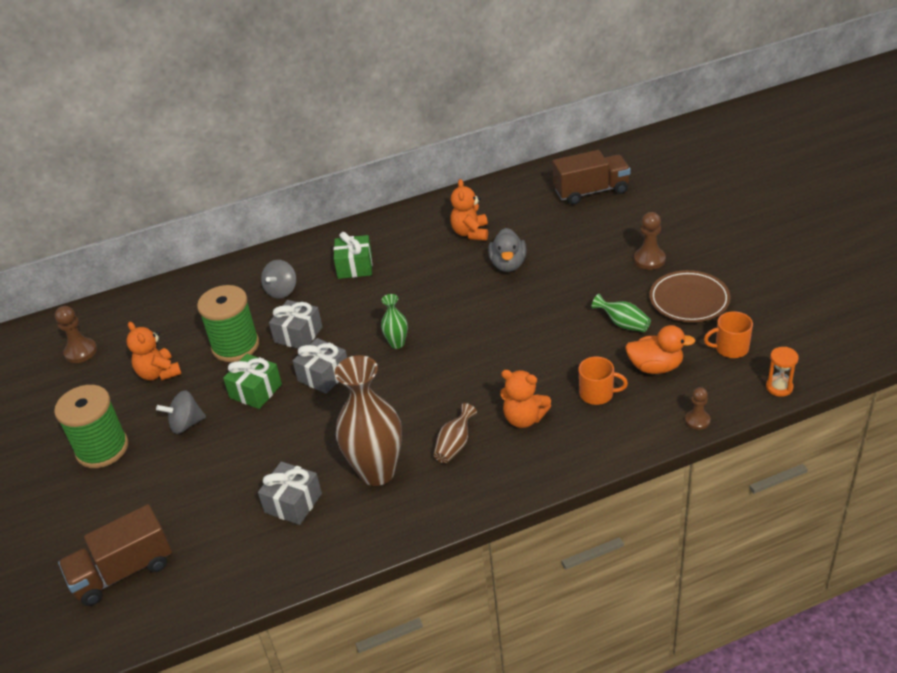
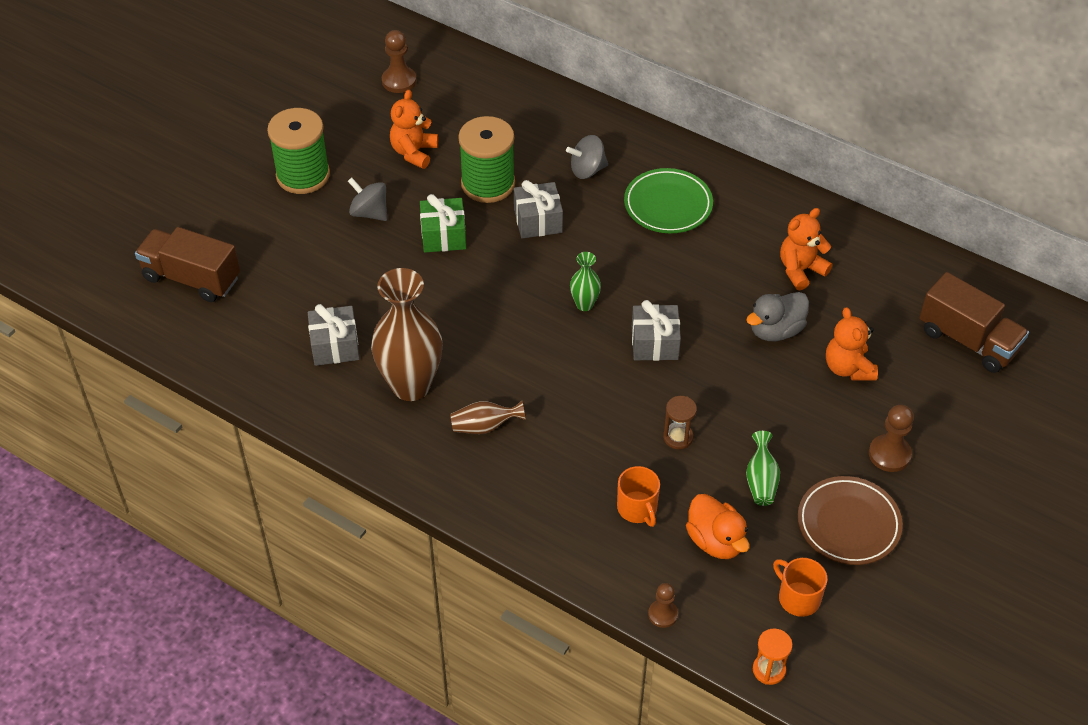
camera: 50 degrees right, 10 degrees up
grey gift [293,338,347,394] -> grey gift moved to [632,300,681,361]
green gift [334,232,372,279] -> green plate [624,168,713,233]
orange teddy bear [500,370,551,428] -> orange teddy bear moved to [826,307,878,381]
none -> brown hourglass [663,396,697,449]

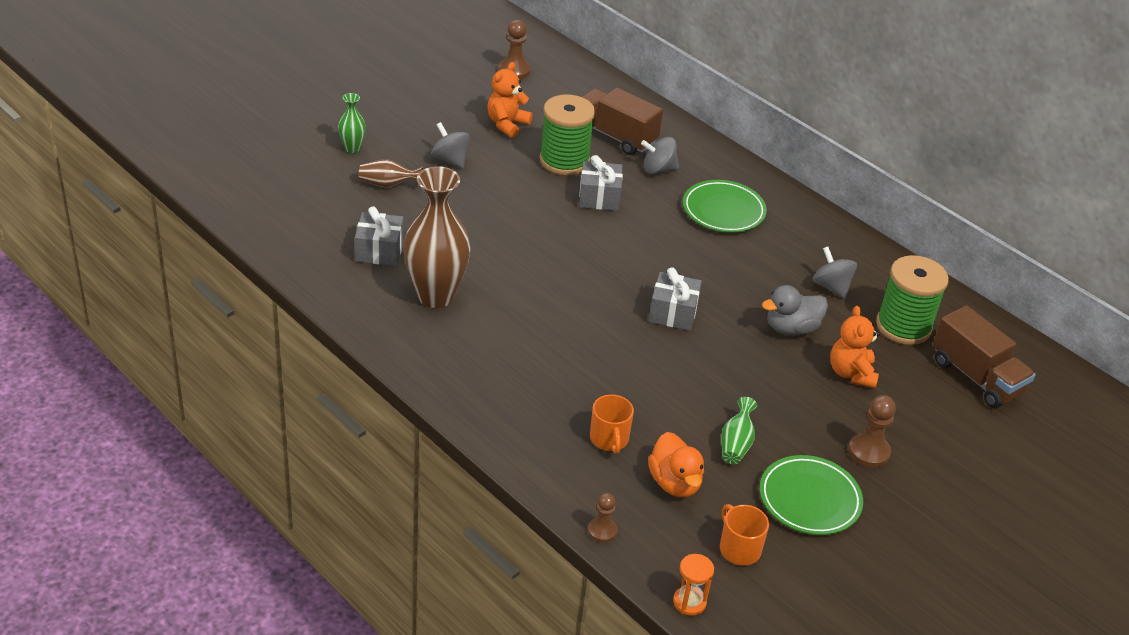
camera: 10 degrees right, 10 degrees down
brown truck [135,227,240,302] -> brown truck moved to [582,88,663,155]
green spool [267,108,330,194] -> green spool moved to [876,255,949,345]
green gift [420,194,466,252] -> none
brown vase [450,401,526,434] -> brown vase moved to [359,159,424,187]
green vase [570,252,601,311] -> green vase moved to [338,93,366,153]
brown hourglass [663,396,697,449] -> none
orange teddy bear [780,208,832,290] -> grey spinning top [813,247,857,299]
brown plate [798,476,903,565] -> green plate [760,455,863,535]

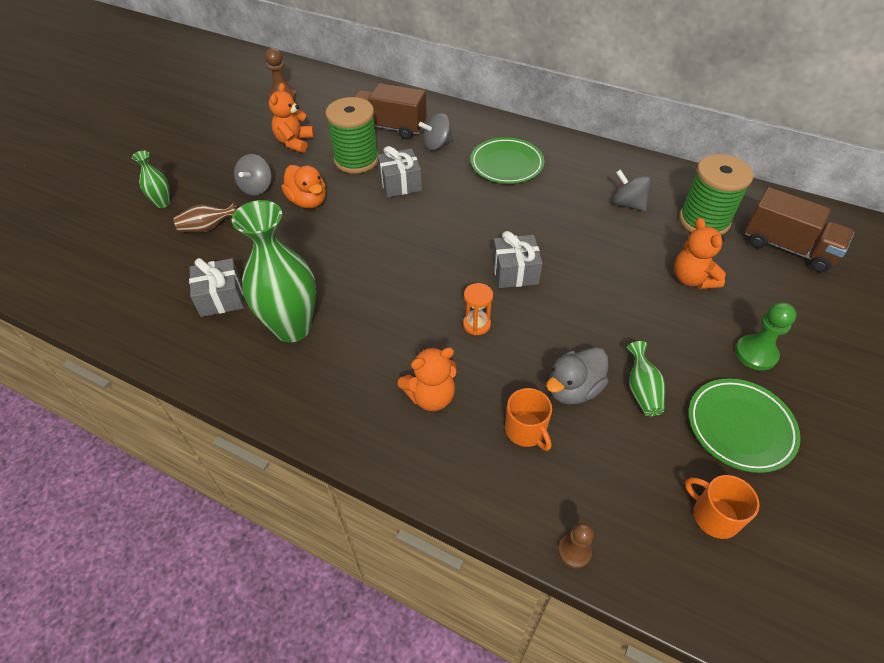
camera: 15 degrees left, 10 degrees up
brown vase [403,166,471,308] -> green vase [232,200,316,343]
grey spinning top [431,122,470,168] -> grey spinning top turned 105 degrees counterclockwise [234,154,272,196]
orange duck [648,432,704,497] -> orange duck moved to [281,165,326,209]
orange hourglass [673,554,714,616] -> orange hourglass moved to [463,283,493,335]
grey duck [762,285,828,335] -> grey duck moved to [546,347,608,405]
brown pawn [848,395,896,468] -> green pawn [735,302,797,370]
none -> orange teddy bear [398,347,457,411]

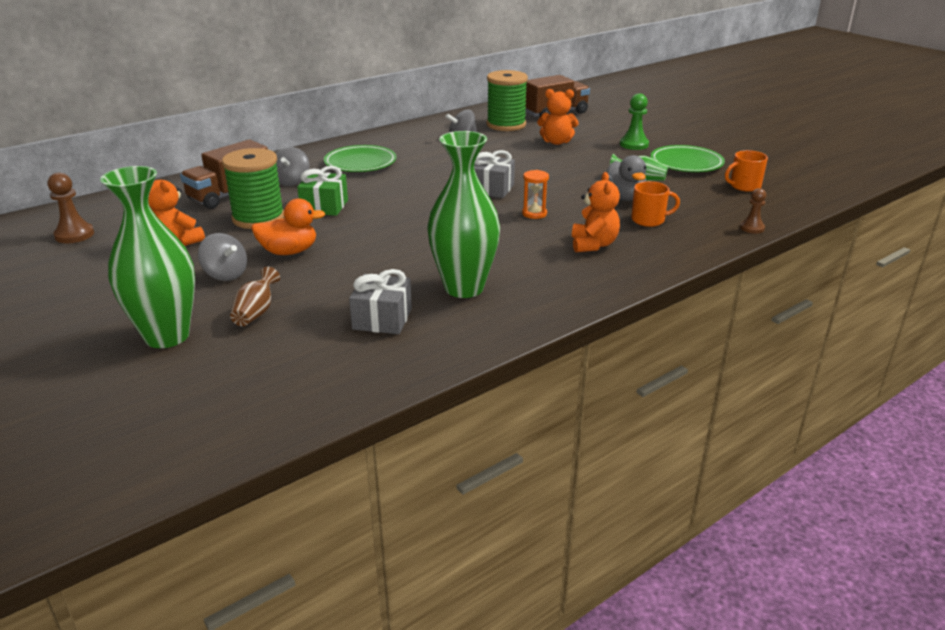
camera: 65 degrees left, 20 degrees down
green vase [132,150,170,208] -> green vase [100,166,195,348], size x2.15
grey gift [377,146,422,198] -> green gift [297,166,348,216]

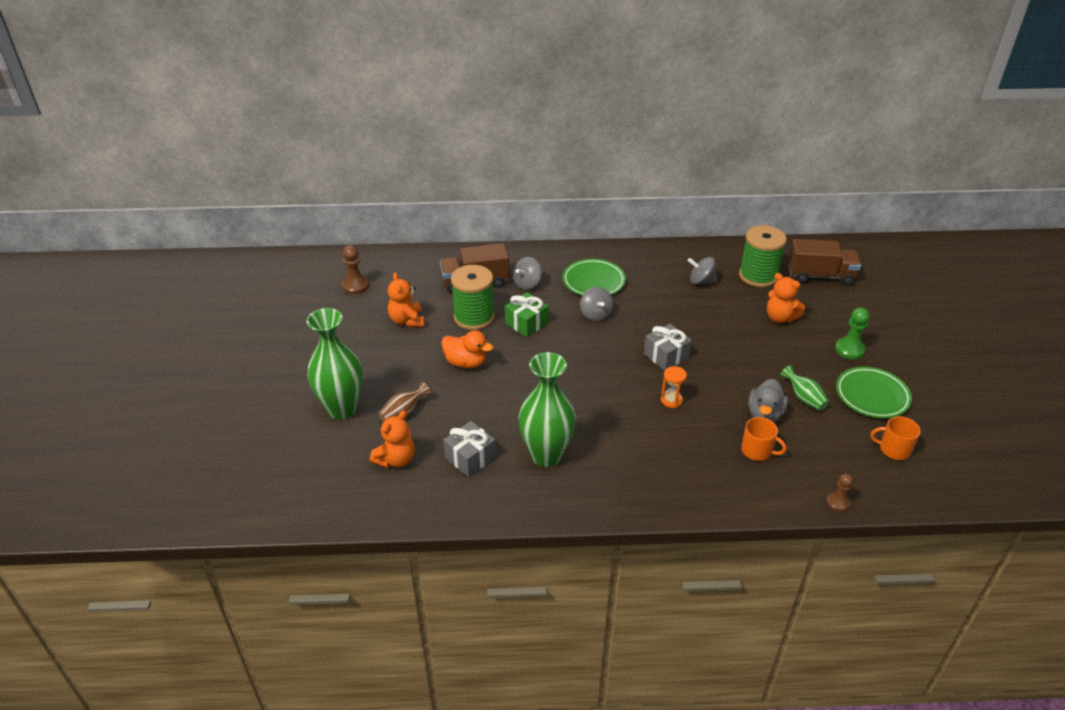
camera: 35 degrees right, 10 degrees up
grey spinning top [198,233,247,281] -> grey spinning top moved to [580,287,613,322]
orange teddy bear [572,172,620,252] -> orange teddy bear moved to [369,411,415,468]

